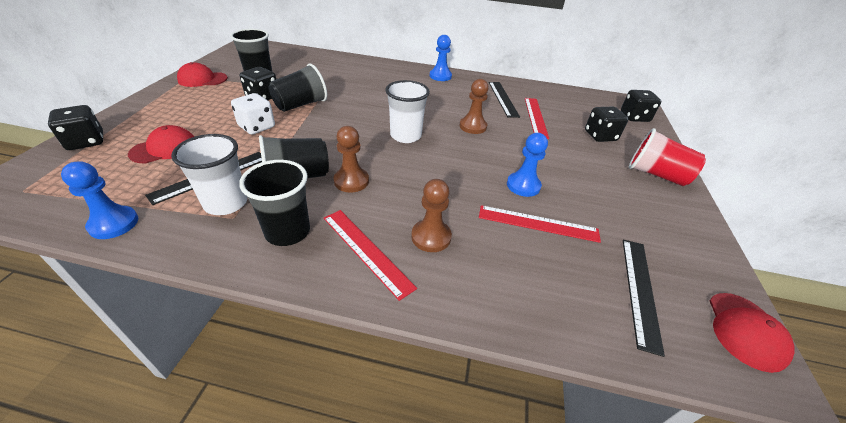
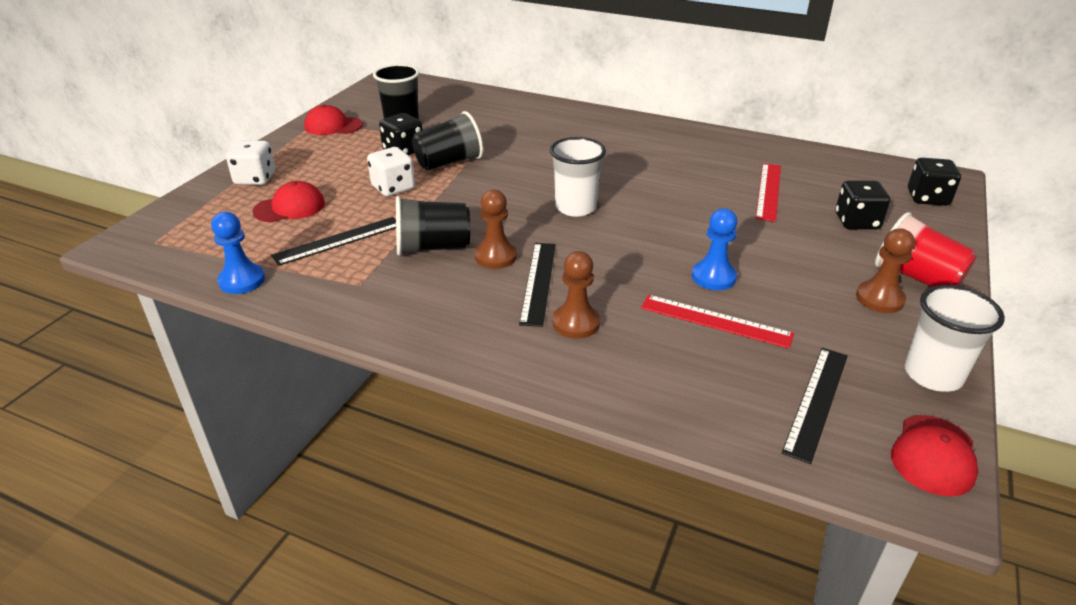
camera: 15 degrees right, 5 degrees down
black dice [48,105,103,150] -> none
white cup [171,134,248,215] -> white cup moved to [905,285,1005,392]
black cup [239,160,310,246] -> none
red ruler [324,210,417,301] -> none
blue pawn [430,35,452,81] -> none
brown pawn [459,79,489,134] -> brown pawn moved to [856,229,915,313]
black ruler [489,82,520,118] -> black ruler moved to [519,243,556,327]
none -> white dice [226,140,275,185]

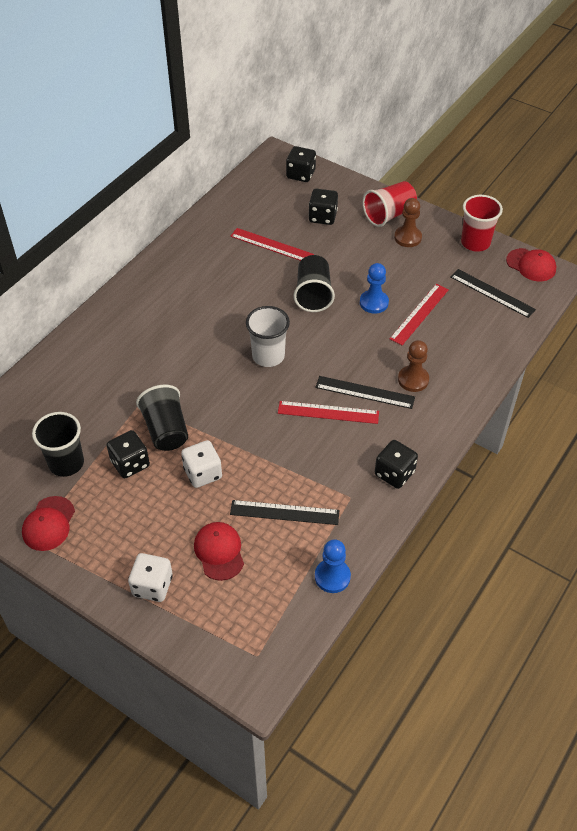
camera: 80 degrees left, 15 degrees up
black ruler [271,217,396,266] -> black ruler turned 60 degrees counterclockwise [230,500,339,525]
black cup [396,196,470,256] -> black cup moved to [294,255,335,312]
brown pawn [475,189,517,269] -> red ruler [278,401,379,424]
white cup [905,285,1005,392] -> red cup [461,195,503,252]
none -> black dice [375,440,418,489]

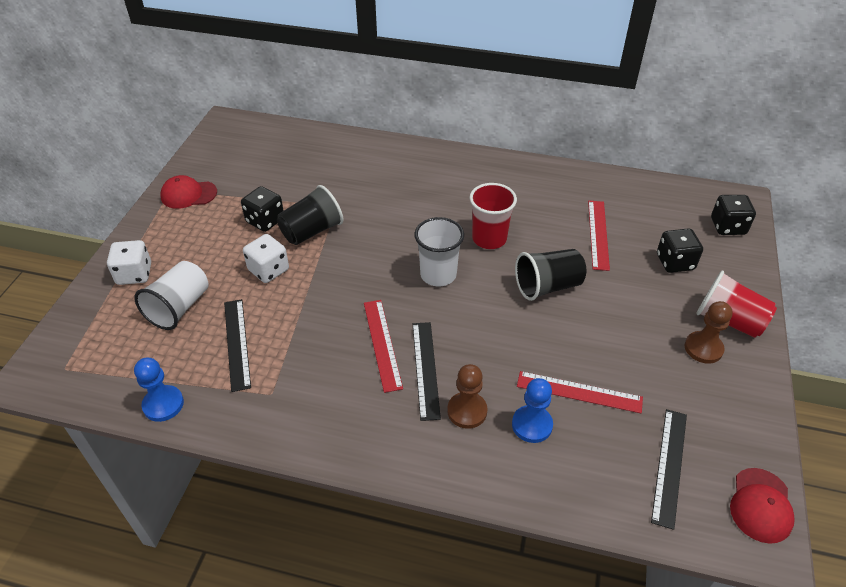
camera: 70 degrees right, 5 degrees down
black cup [32,412,84,477] -> none
red cap [194,522,244,581] -> white cup [134,261,209,330]
blue pawn [360,263,389,314] -> blue pawn moved to [512,378,553,443]
black dice [375,440,418,489] -> none
red cup [461,195,503,252] -> red cup moved to [469,183,517,249]

